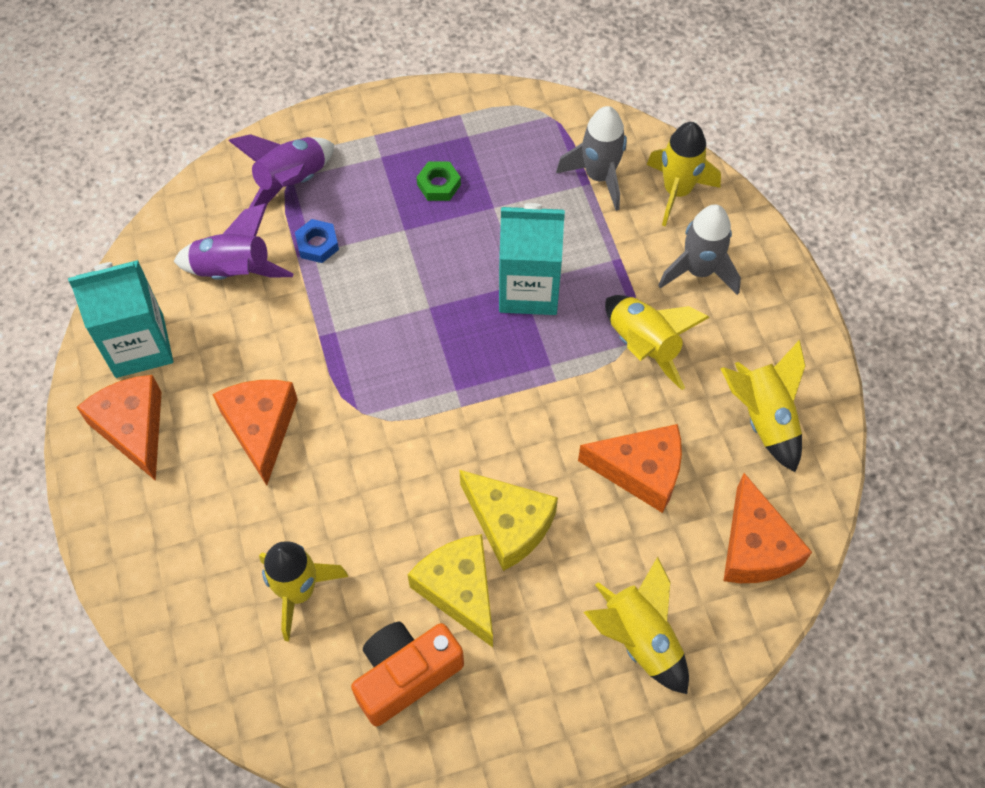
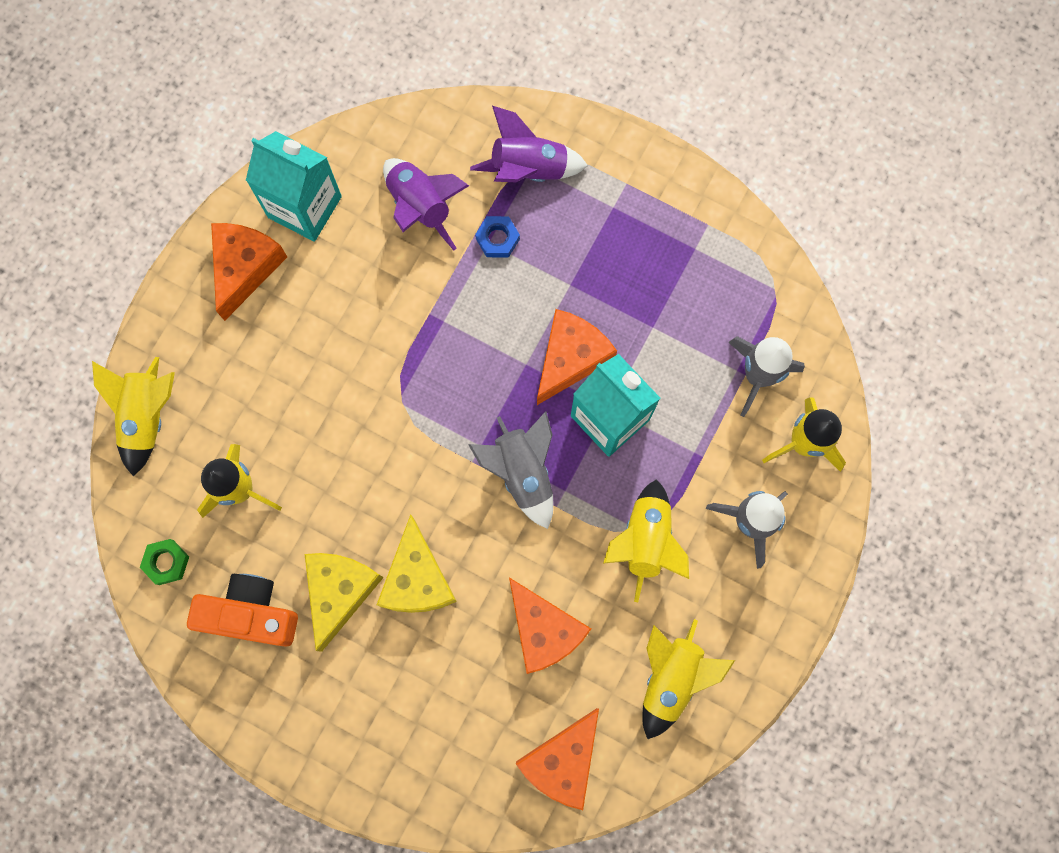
camera: 45 degrees right, 15 degrees up
orange cheese [212,380,298,486] -> orange cheese moved to [537,309,617,405]
green nut [417,162,461,201] -> green nut moved to [140,539,189,585]
yellow rocket [584,557,689,694] -> yellow rocket moved to [92,357,175,476]
none -> grey rocket [468,411,553,529]

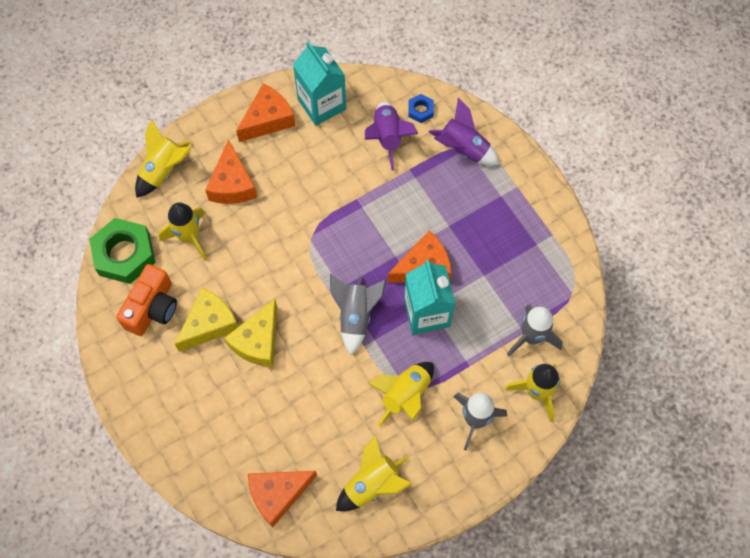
camera: 30 degrees right, 10 degrees down
green nut [140,539,189,585] -> green nut [89,218,155,284], size x2.14
orange camera [187,574,298,647] -> orange camera turned 75 degrees clockwise [116,264,177,336]
blue nut [475,216,520,258] -> blue nut moved to [408,94,434,123]
orange cheese [509,577,591,674] -> orange cheese moved to [205,139,257,204]

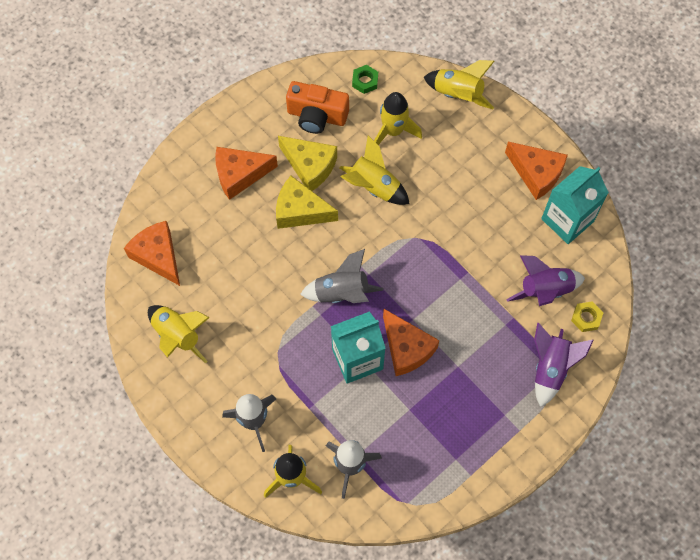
camera: 80 degrees right, 0 degrees up
green nut [89,218,155,284] -> green nut [352,65,378,94], size x0.47
orange cheese [205,139,257,204] -> orange cheese moved to [215,147,278,200]
yellow rocket [367,362,434,427] -> yellow rocket moved to [340,136,410,205]
blue nut [408,94,434,123] -> yellow nut [571,301,603,332]

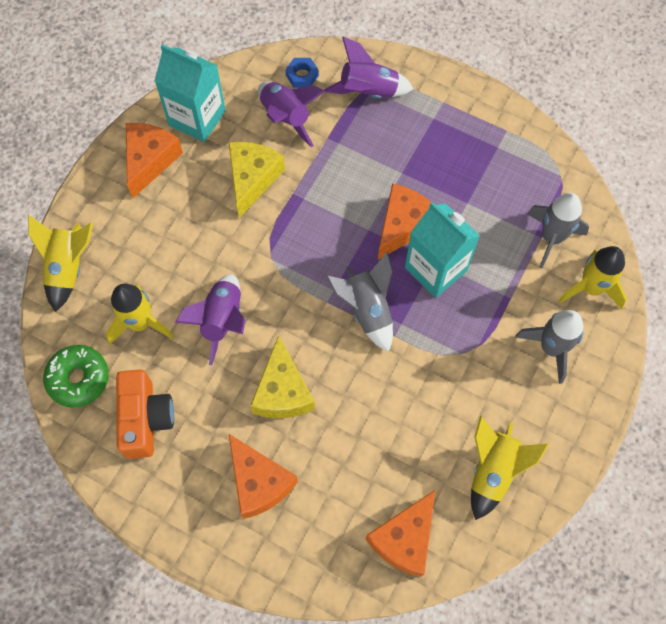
camera: 110 degrees left, 0 degrees up
yellow cheese [278,136,337,191] -> yellow cheese moved to [228,142,285,218]
yellow rocket [340,136,410,205] -> purple rocket [175,274,245,365]
green nut [352,65,378,94] -> green donut [43,345,109,408]
yellow nut [571,301,603,332] -> blue nut [285,58,319,88]

